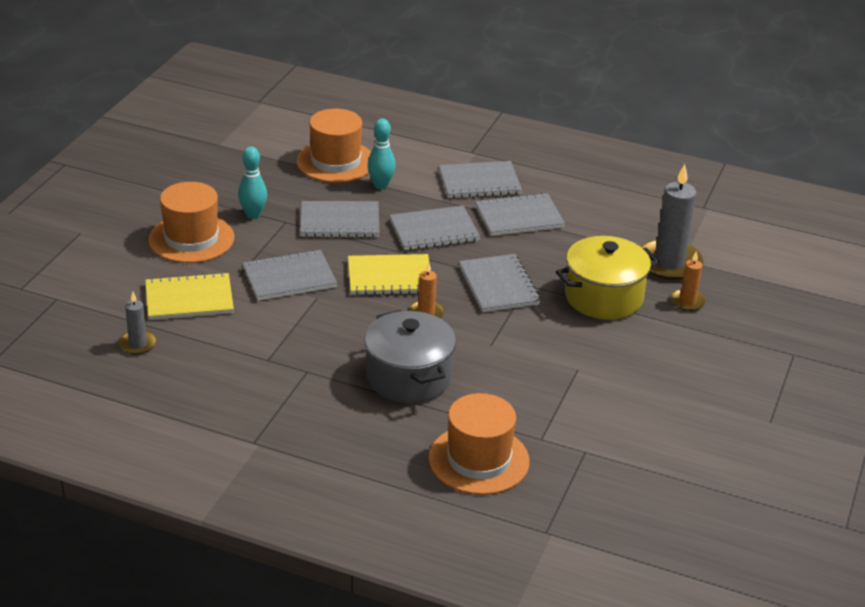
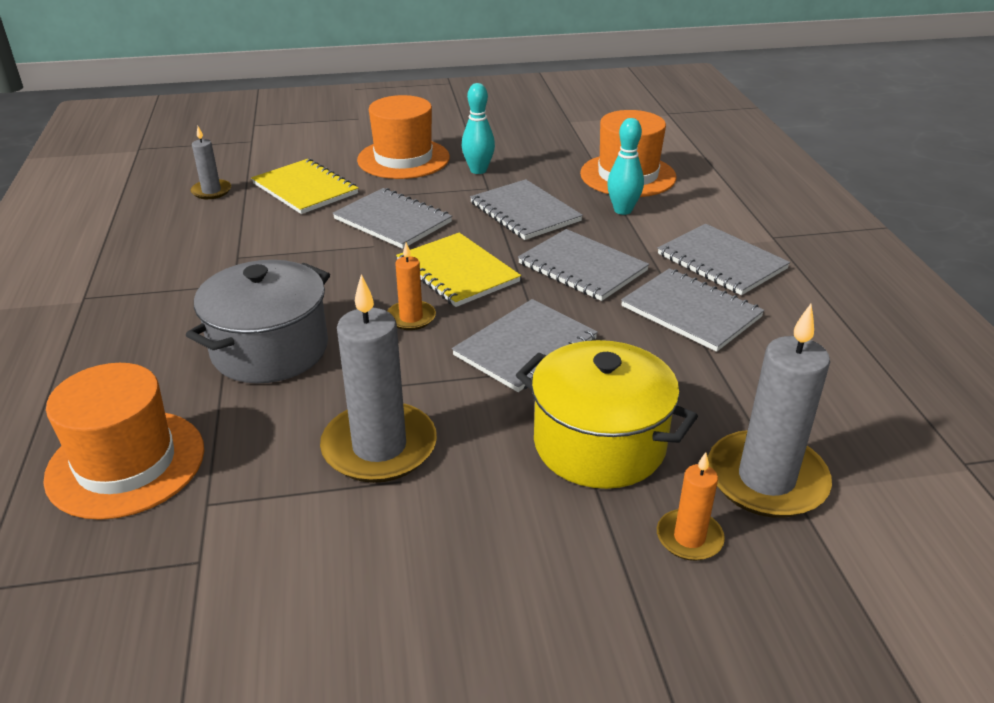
camera: 60 degrees right, 0 degrees up
none -> grey candle [320,274,437,483]

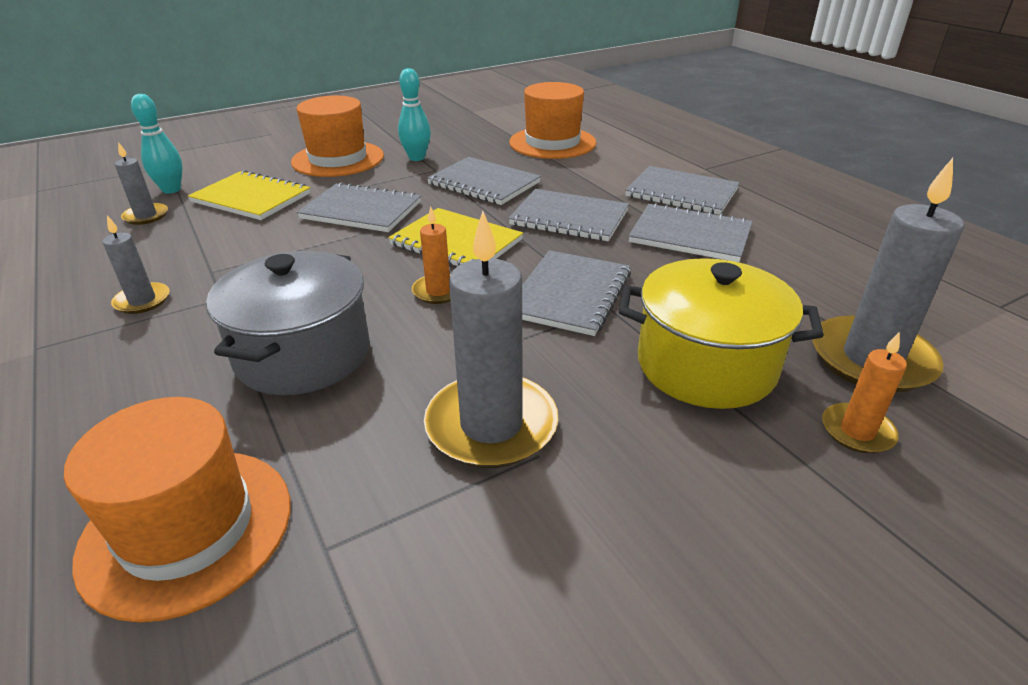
camera: 20 degrees left, 0 degrees up
turquoise bowling pin [607,118,644,215] -> turquoise bowling pin moved to [131,94,182,194]
none -> grey candle [103,215,170,314]

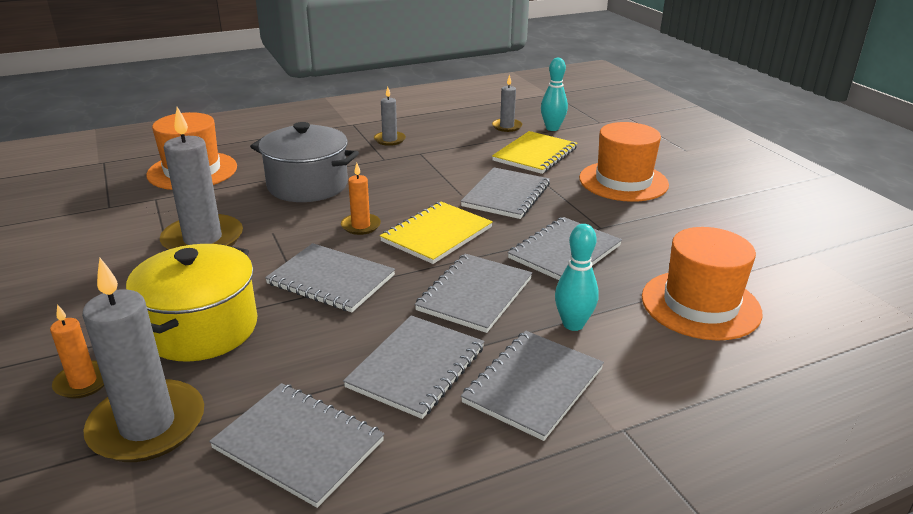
camera: 95 degrees right, 5 degrees down
turquoise bowling pin [398,68,431,161] -> turquoise bowling pin moved to [555,224,599,331]
none -> grey notebook [209,383,384,508]

